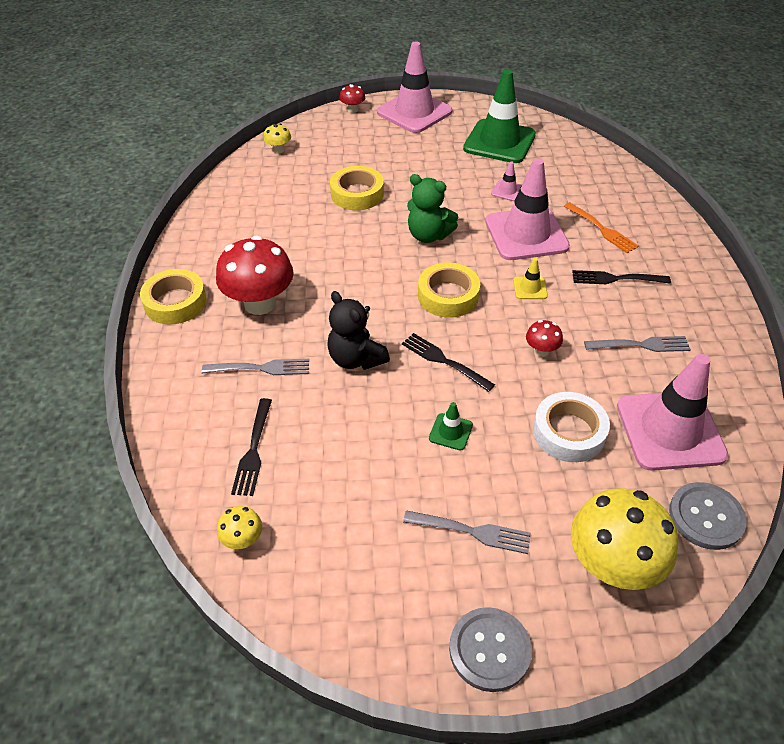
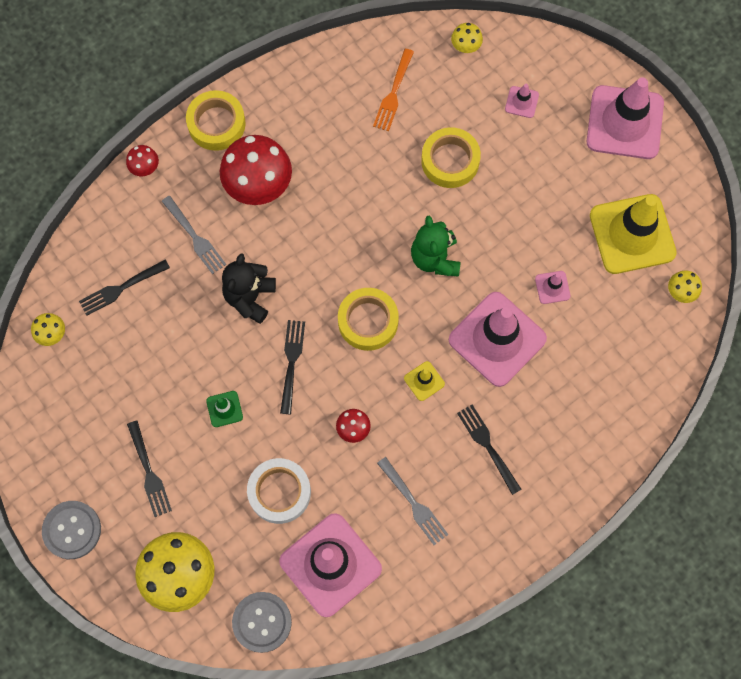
camera: 55 degrees right, 25 degrees up
red mushroom [339,84,365,113] -> red mushroom moved to [126,145,159,176]
grey fork [403,510,531,554] -> black fork [127,420,172,517]
green traffic cone [463,70,536,163] -> yellow traffic cone [590,194,677,274]
orange fork [564,202,639,253] -> orange fork moved to [373,49,414,131]
none -> pink traffic cone [505,84,539,118]
none -> yellow mushroom [668,270,702,303]

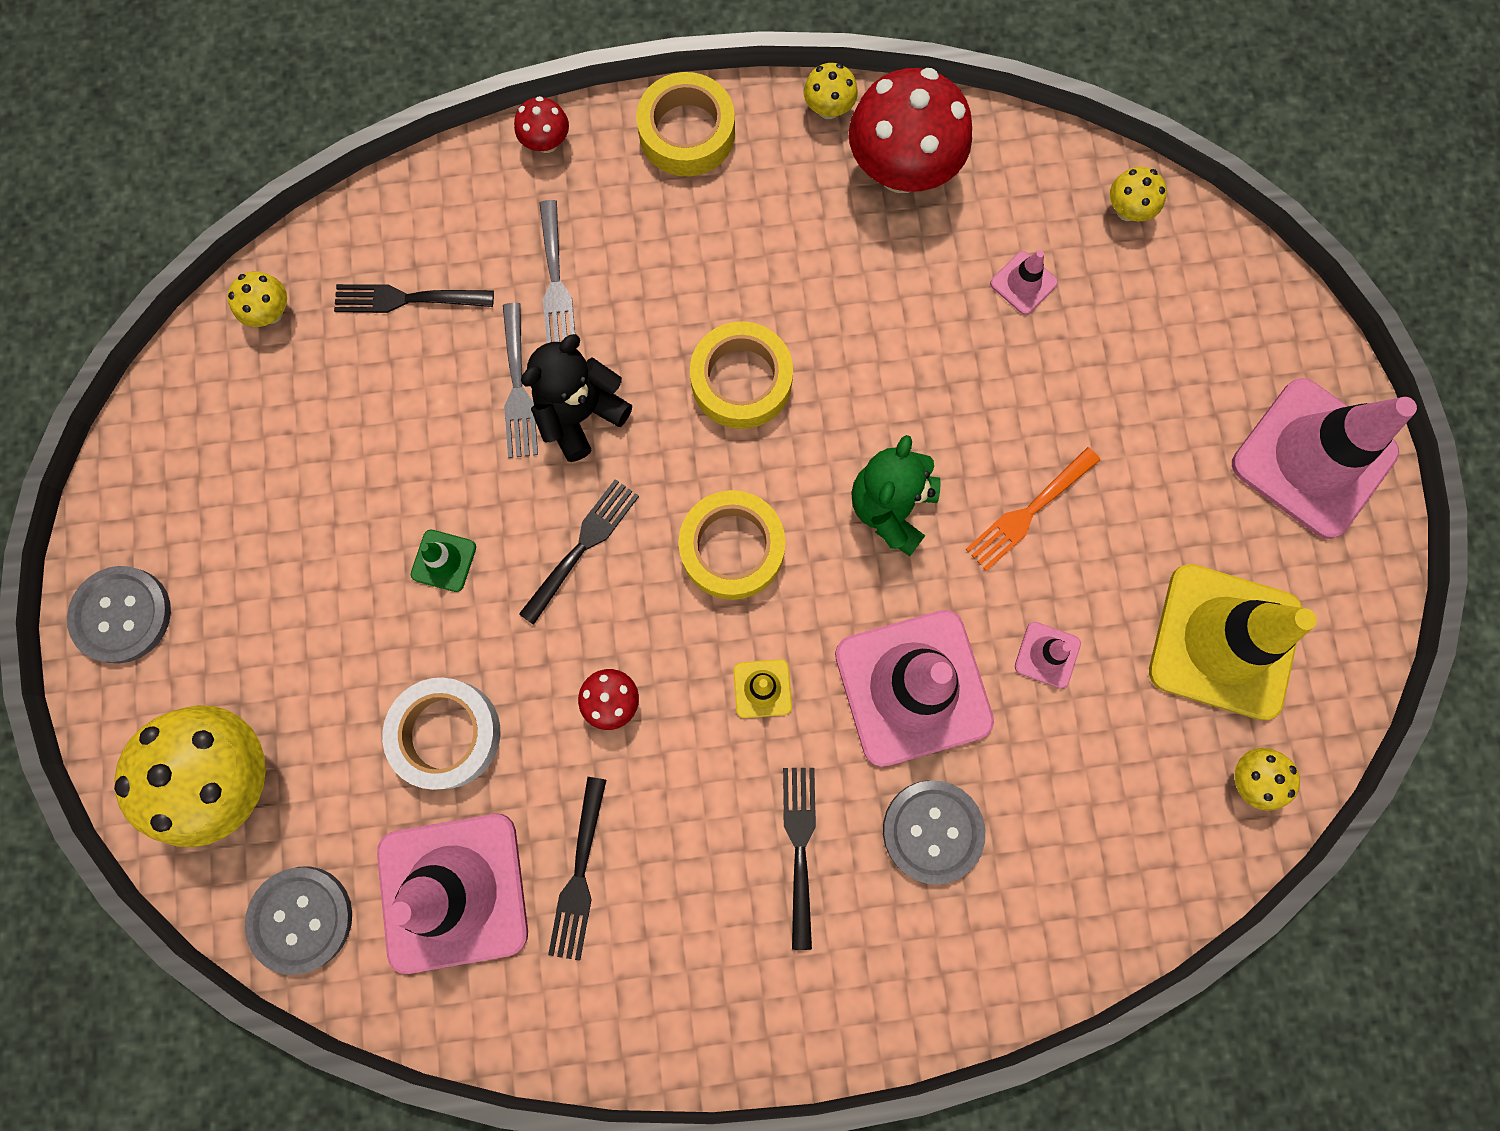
camera: 30 degrees right, 5 degrees up
black fork [127,420,172,517] -> black fork moved to [548,777,606,961]
red mushroom [220,135,292,205] -> red mushroom moved to [849,68,972,193]
orange fork [373,49,414,131] -> orange fork moved to [966,447,1100,571]
grey fork [377,457,449,545] -> grey fork moved to [503,303,538,458]
yellow tape [421,127,481,188] -> yellow tape moved to [690,321,793,429]
pink traffic cone [505,84,539,118] -> pink traffic cone moved to [990,250,1058,315]
none -> yellow mushroom [804,63,858,119]
none -> grey button [883,780,985,885]

